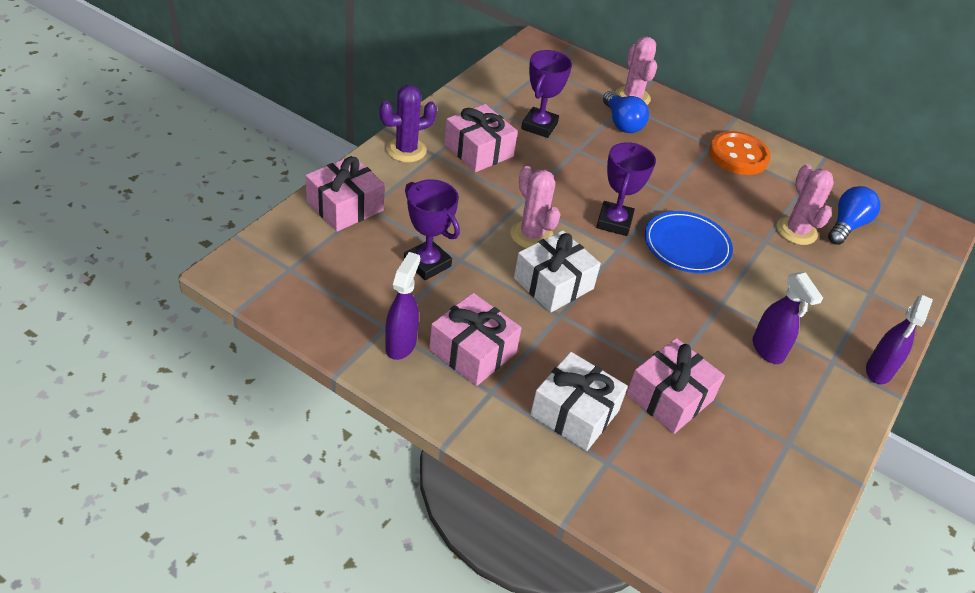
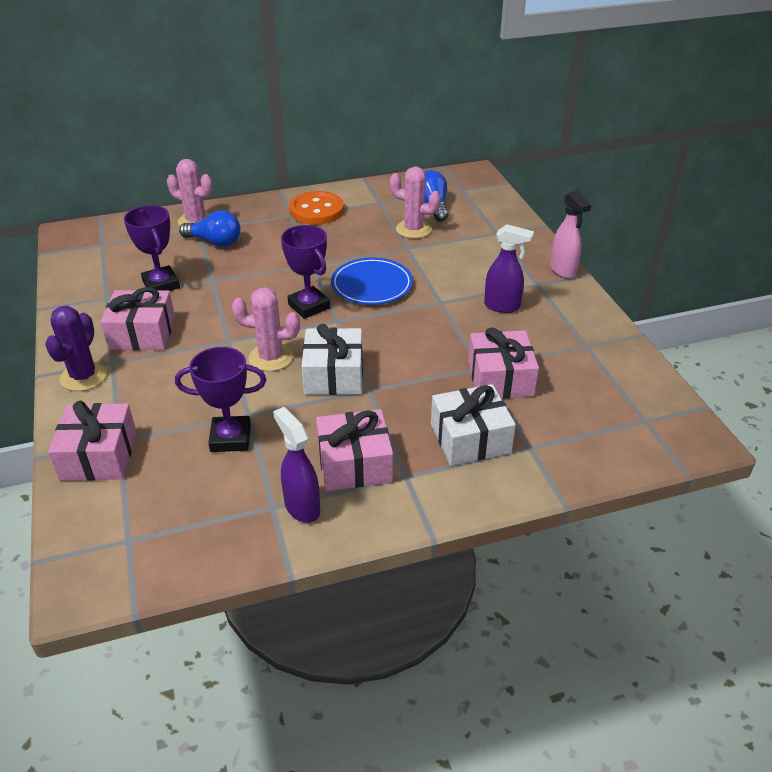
camera: 45 degrees left, 5 degrees down
purple spray bottle [866,295,933,384] -> pink spray bottle [550,191,591,278]

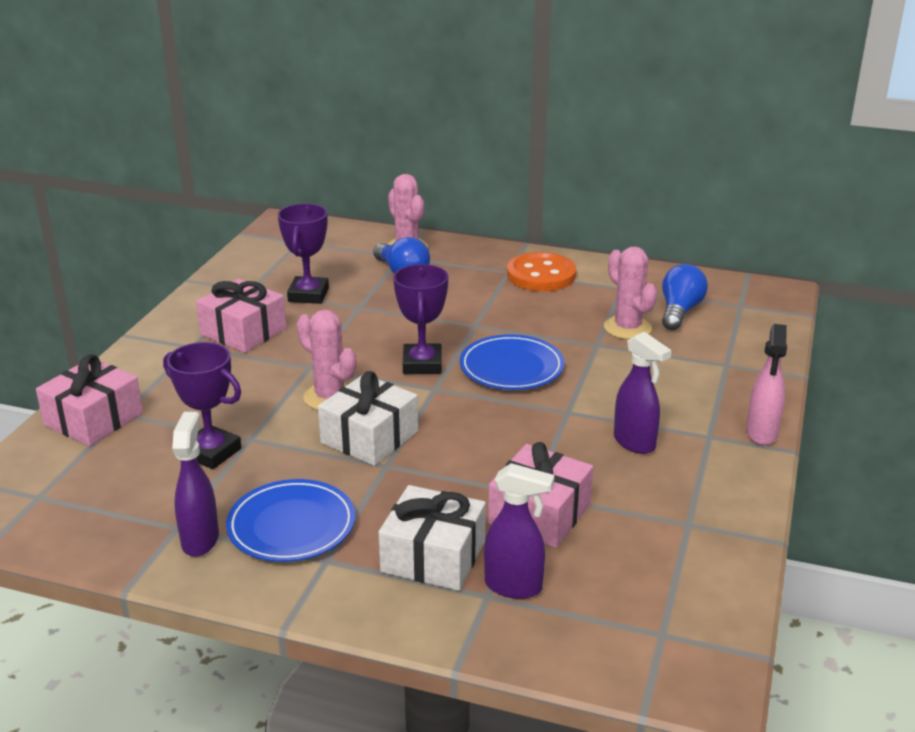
camera: 35 degrees right, 10 degrees down
purple cactus [45,306,107,391] -> none
pink gift [316,409,393,491] -> blue plate [226,479,355,562]
none -> purple spray bottle [484,463,555,599]

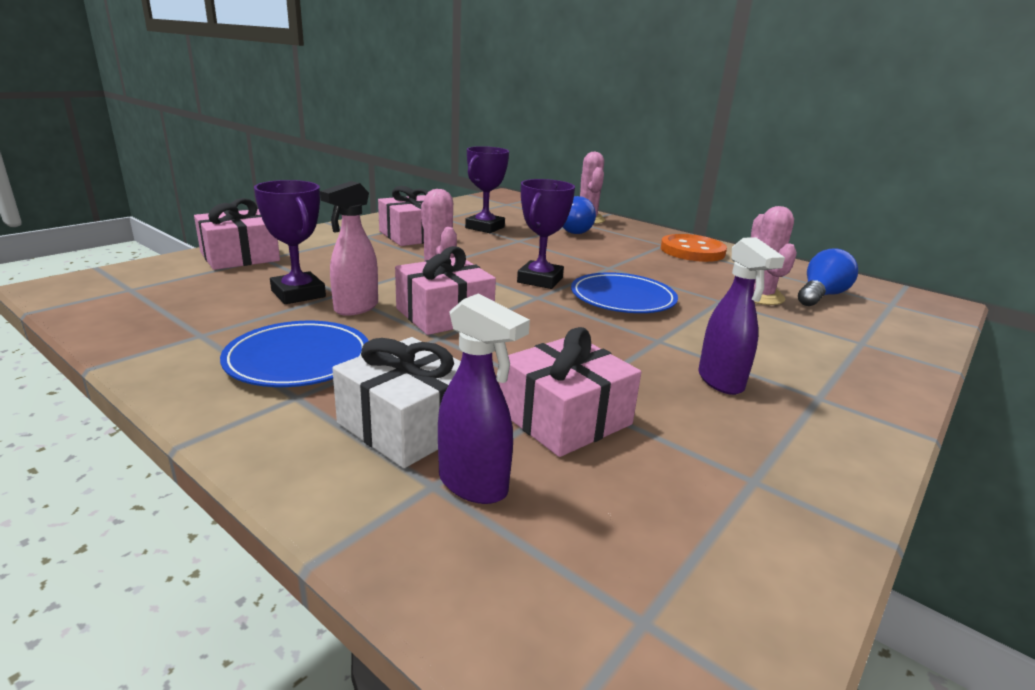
camera: 20 degrees right, 5 degrees down
purple spray bottle [172,412,219,557] -> none
white gift [318,371,418,466] -> pink gift [395,246,496,335]
pink spray bottle [746,324,787,445] -> pink spray bottle moved to [320,181,378,316]

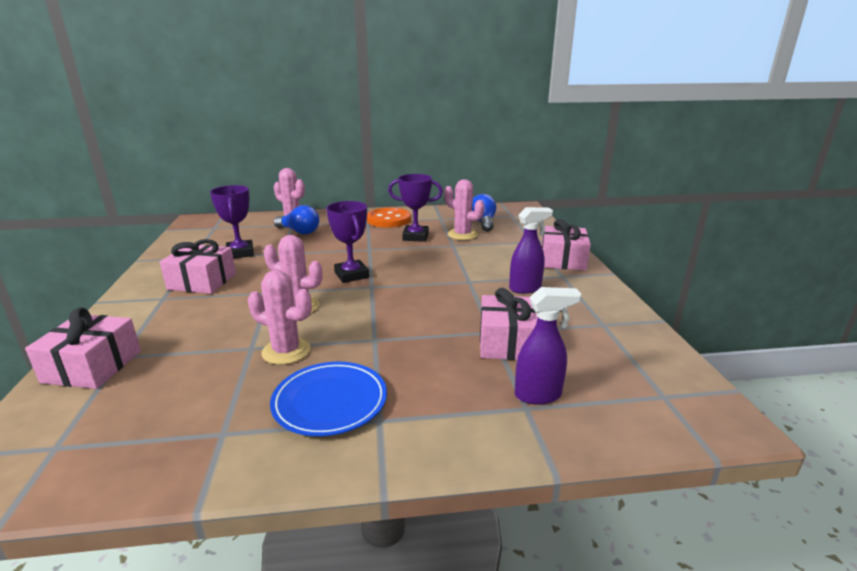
camera: 45 degrees left, 0 degrees up
purple trophy [254,180,326,304] -> purple trophy moved to [388,174,443,242]
pink spray bottle [320,181,378,316] -> pink cactus [248,270,312,365]
white gift [332,337,461,468] -> none
pink gift [395,246,496,335] -> pink gift moved to [541,219,591,271]
blue plate [571,272,678,313] -> none
purple spray bottle [698,237,785,395] -> purple spray bottle turned 45 degrees counterclockwise [509,207,553,294]

